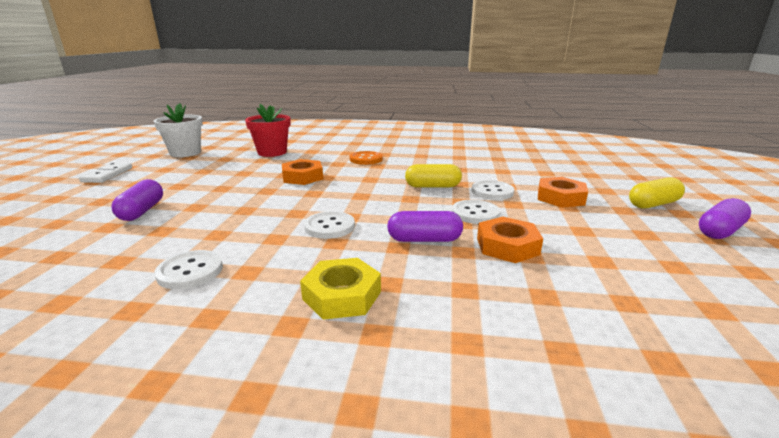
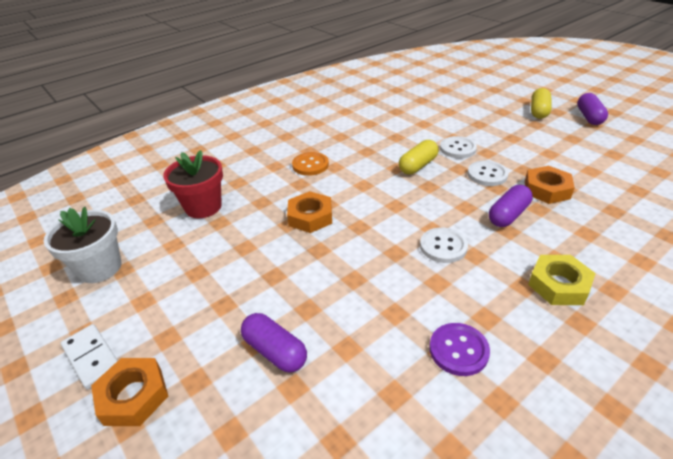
camera: 45 degrees left, 15 degrees up
white button [154,250,223,289] -> purple button [429,323,490,376]
orange nut [538,177,588,208] -> orange nut moved to [91,358,168,426]

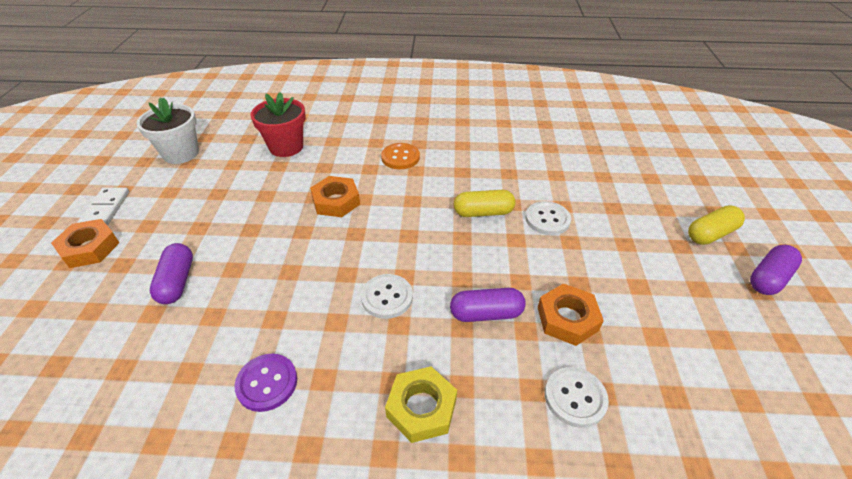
camera: 40 degrees right, 5 degrees up
white button [467,161,509,186] -> white button moved to [545,367,609,428]

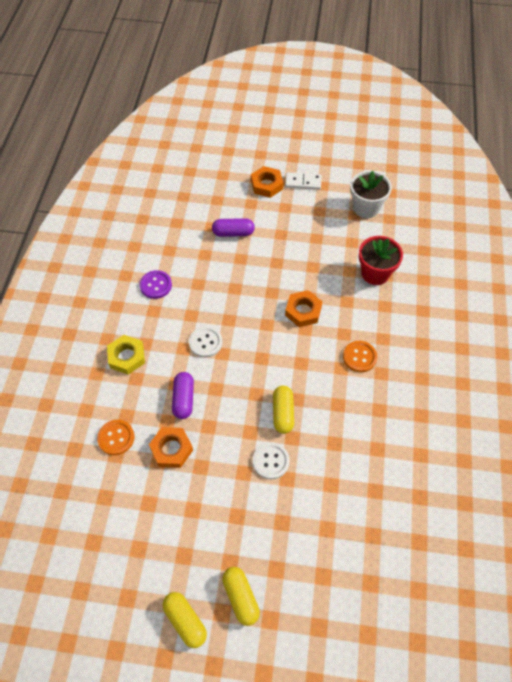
camera: 95 degrees right, 15 degrees up
white button [545,367,609,428] -> orange button [97,420,135,455]
purple capsule [750,245,802,295] -> yellow capsule [163,592,207,648]

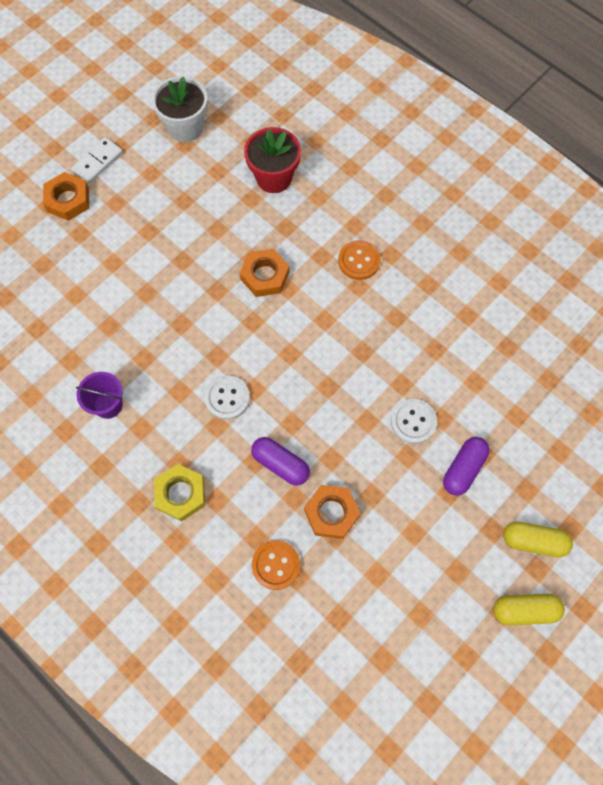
camera: 55 degrees left, 10 degrees up
purple button [140,270,172,299] -> purple bucket [76,372,123,419]
purple capsule [212,218,255,237] -> purple capsule moved to [443,437,490,496]
yellow capsule [273,386,294,434] -> none

